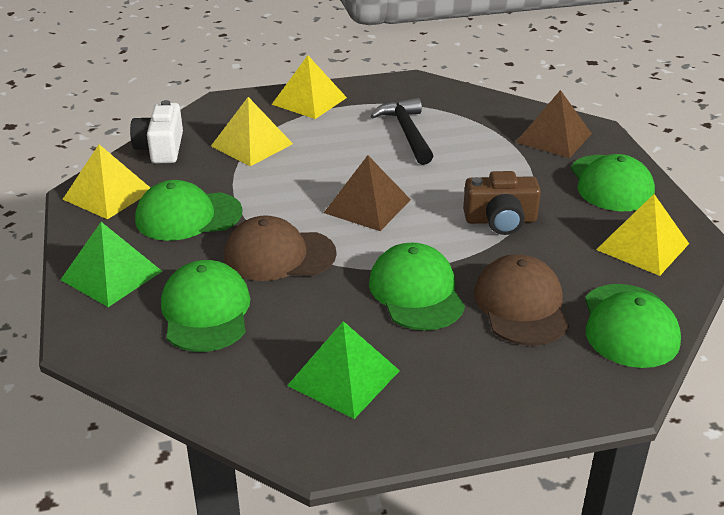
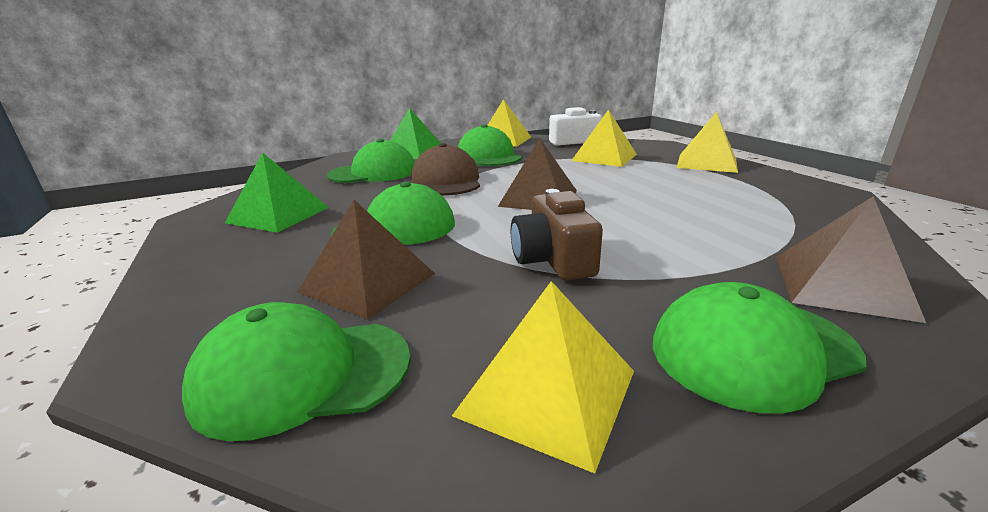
camera: 80 degrees right, 10 degrees down
black hammer [370,98,433,165] -> none
brown cap [474,255,569,345] -> brown pyramid [297,200,435,320]

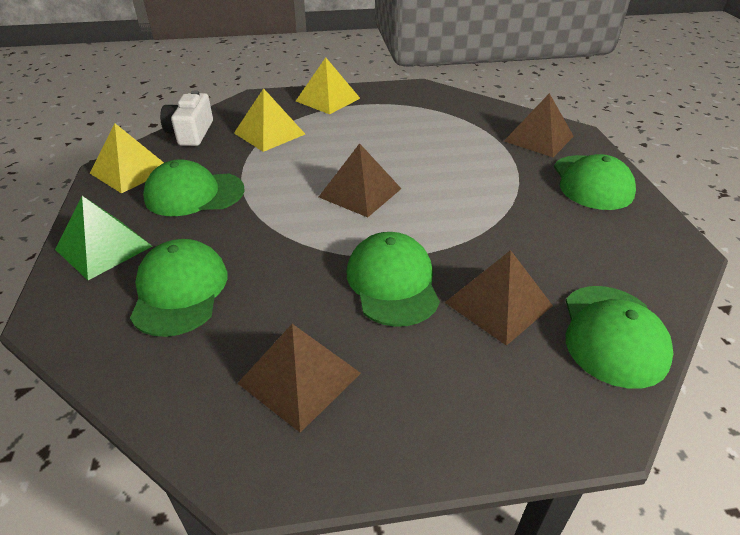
camera: 75 degrees left, 15 degrees up
green pyramid [225,153,329,233] -> brown pyramid [237,324,361,433]
brown cap [411,143,480,196] -> none
yellow pyramid [452,281,634,474] -> none
brown camera [511,189,603,281] -> none

